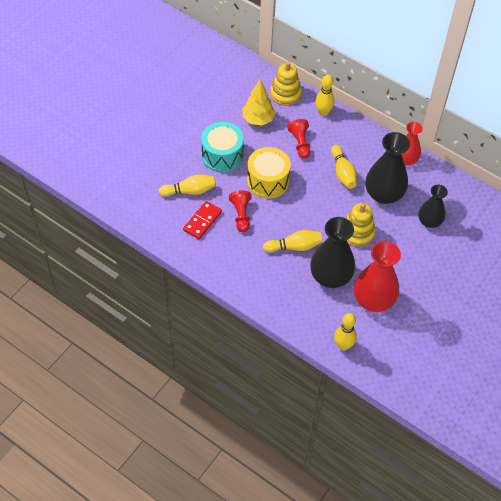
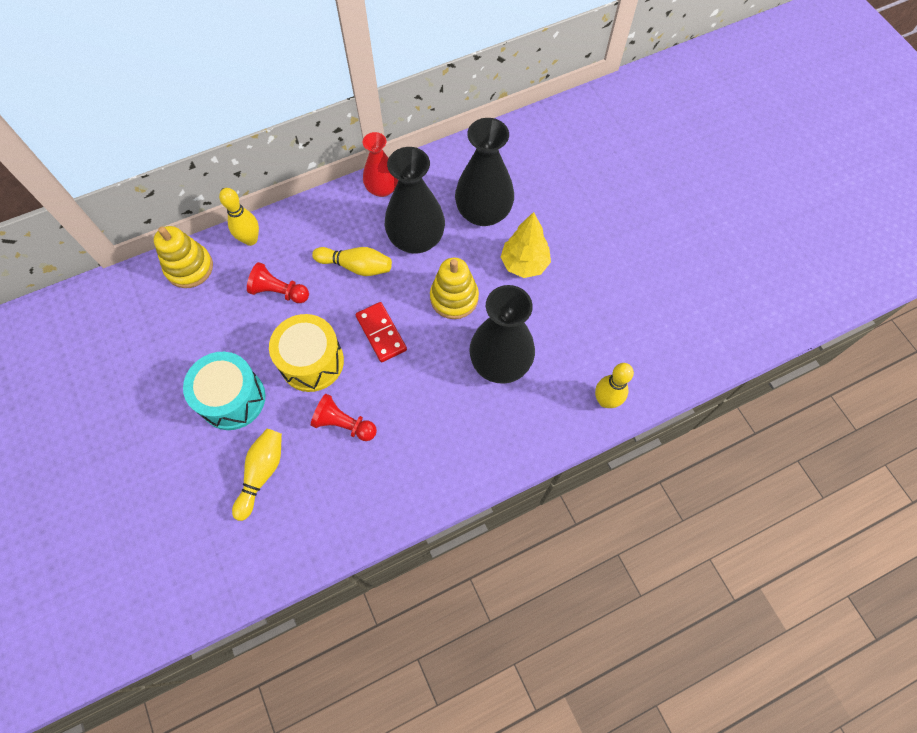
camera: 60 degrees left, 10 degrees up
red domino [183,201,222,239] -> red domino moved to [356,302,407,362]
yellow tree [243,80,276,126] -> yellow tree moved to [501,212,551,278]
yellow bowling pin [263,230,322,253] -> none
red vase [354,241,401,312] -> none
black vase [418,185,448,228] -> black vase [455,118,514,226], size x1.61

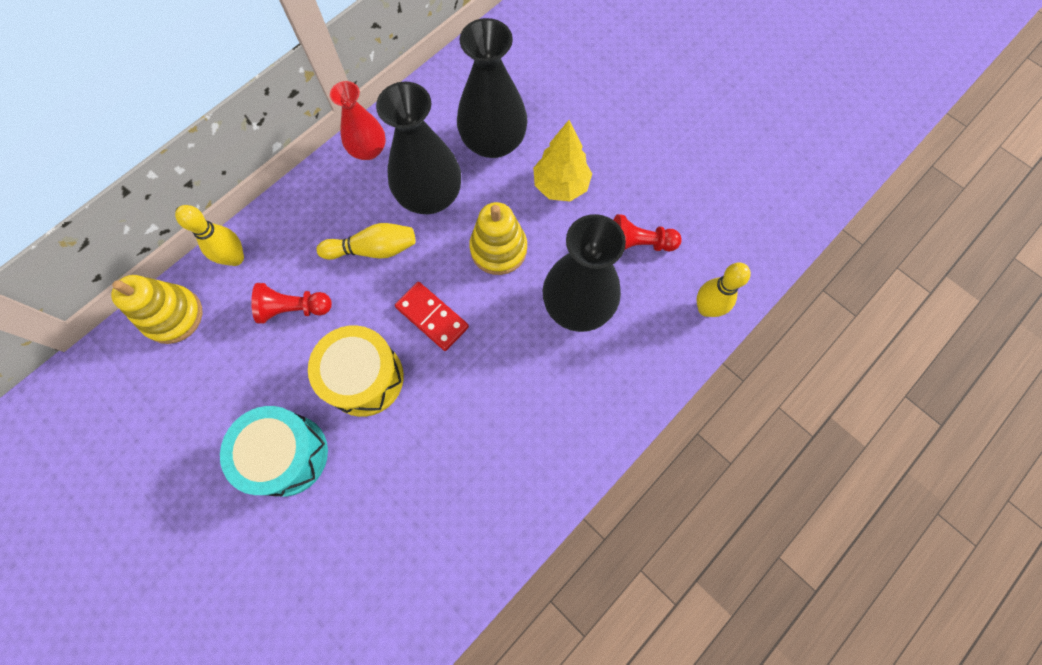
camera: 20 degrees left, 5 degrees up
yellow bowling pin [232,429,282,521] -> none
red pawn [311,394,377,441] -> red pawn moved to [614,214,682,251]

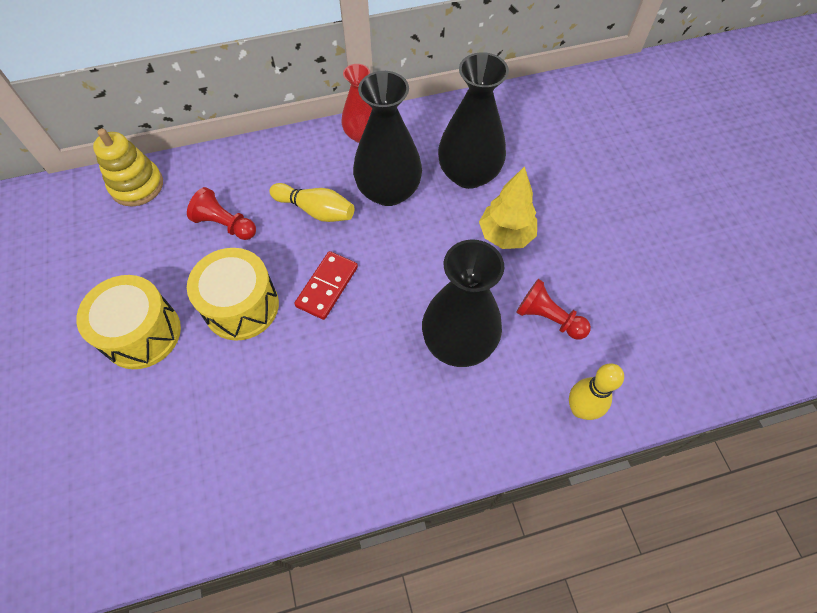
camera: 30 degrees right, 10 degrees down
yellow bowling pin [175,205,244,266] -> none
turquoise drum [220,406,328,497] -> yellow drum [76,275,181,369]
red domino [395,282,469,351] -> red domino turned 45 degrees clockwise [294,251,358,320]
yellow stacking toy [469,202,527,275] -> none

